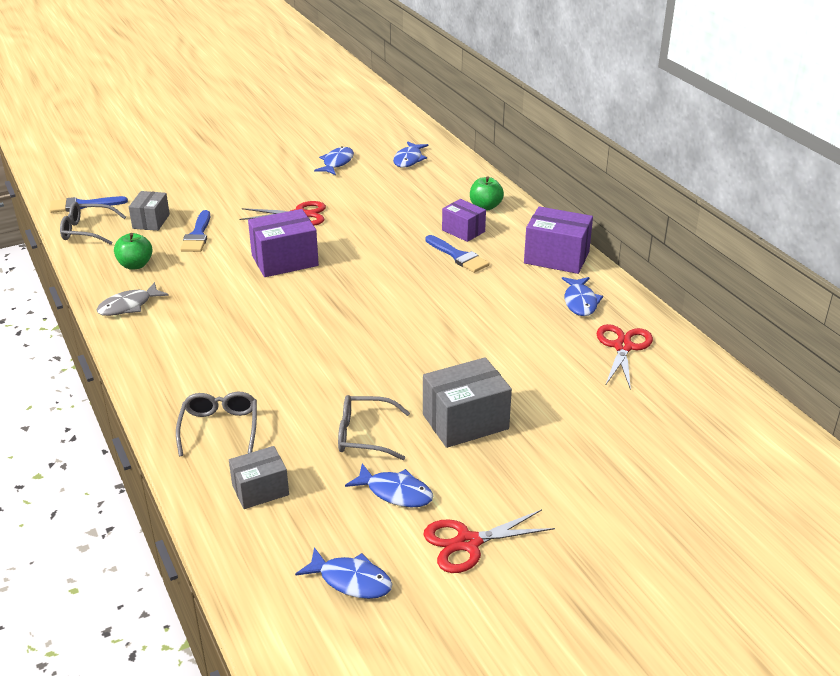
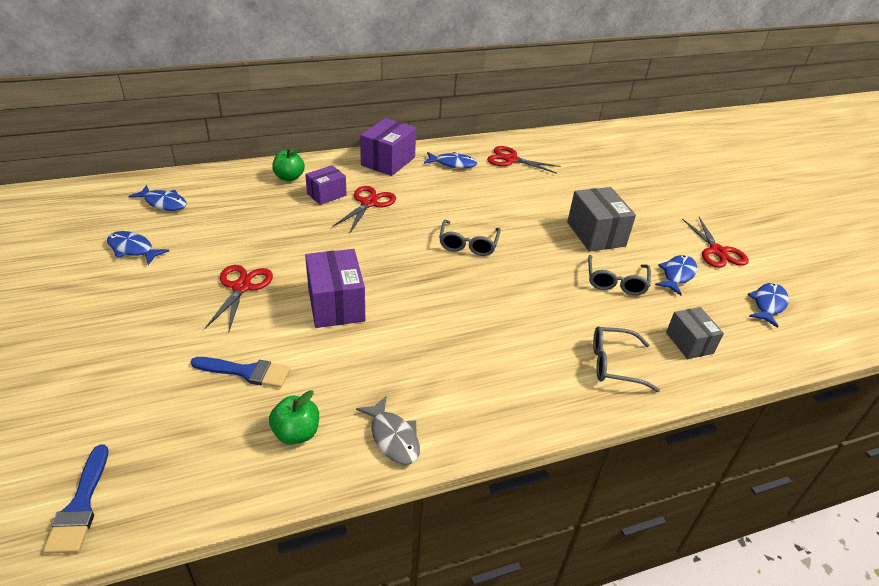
camera: 85 degrees left, 5 degrees up
grey glasses [60,202,126,245] -> grey glasses moved to [439,220,501,256]
grey box [129,191,170,231] -> none
blue brush [425,235,490,273] -> red scissors [332,186,396,233]

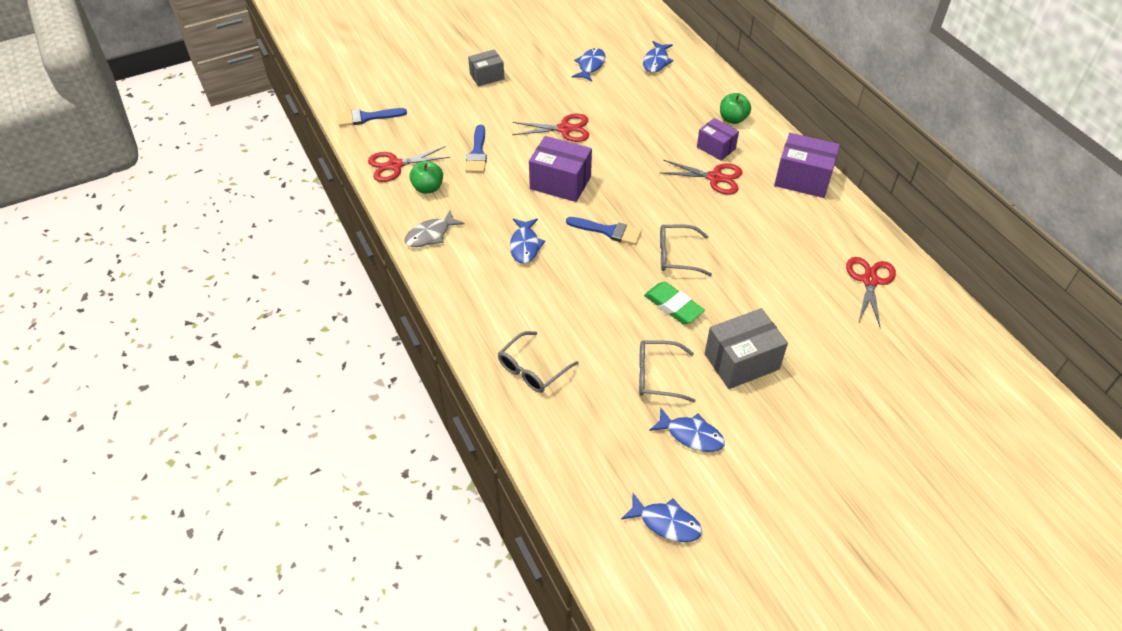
camera: 85 degrees right, 10 degrees up
purple box [305,249,365,328] -> purple box turned 45 degrees clockwise [529,136,592,202]
blue fish [424,152,478,168] -> blue fish moved to [510,219,545,264]
grey glasses [593,326,660,392] -> grey glasses turned 135 degrees counterclockwise [498,331,579,393]
grey box [666,307,724,359] -> grey box moved to [468,49,504,87]
red scissors [682,217,749,268] -> red scissors moved to [368,146,451,182]
none -> blue brush [566,217,642,245]
none -> green eraser [644,282,705,324]

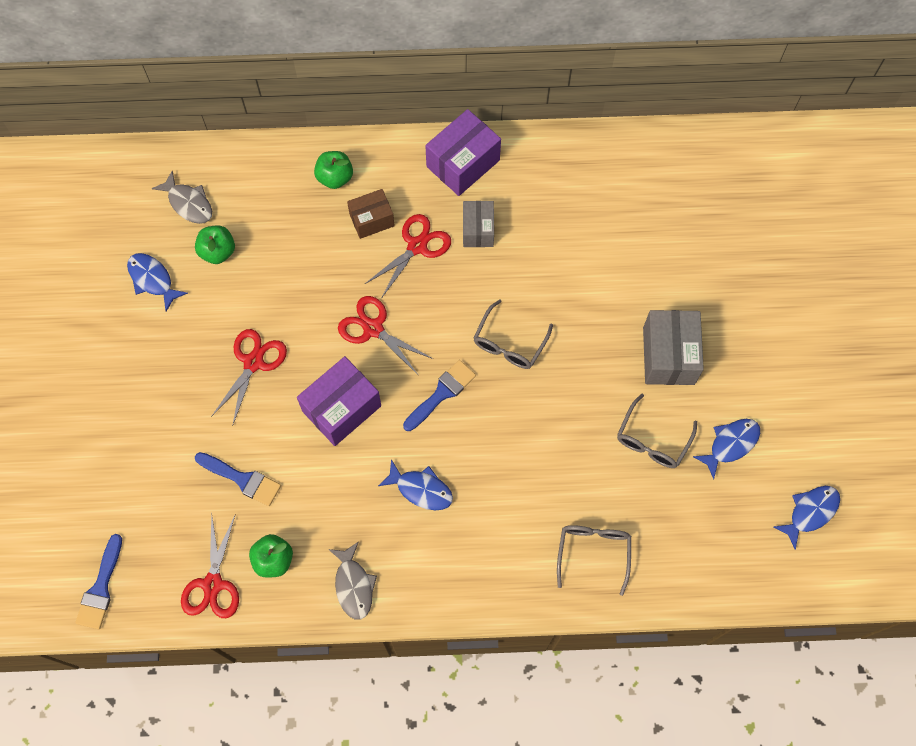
camera: 65 degrees left, 20 degrees up
grey box [468,49,504,87] -> grey box moved to [463,201,494,247]
grey glasses [498,331,579,393] -> grey glasses turned 150 degrees counterclockwise [557,525,631,596]
blue fish [643,41,674,73] -> grey fish [152,171,212,224]
green eraser [644,282,705,324] -> none
purple box [697,118,739,161] -> brown box [347,189,395,239]
red scissors [846,257,896,329] -> red scissors moved to [338,296,433,376]
none -> green apple [195,225,235,264]

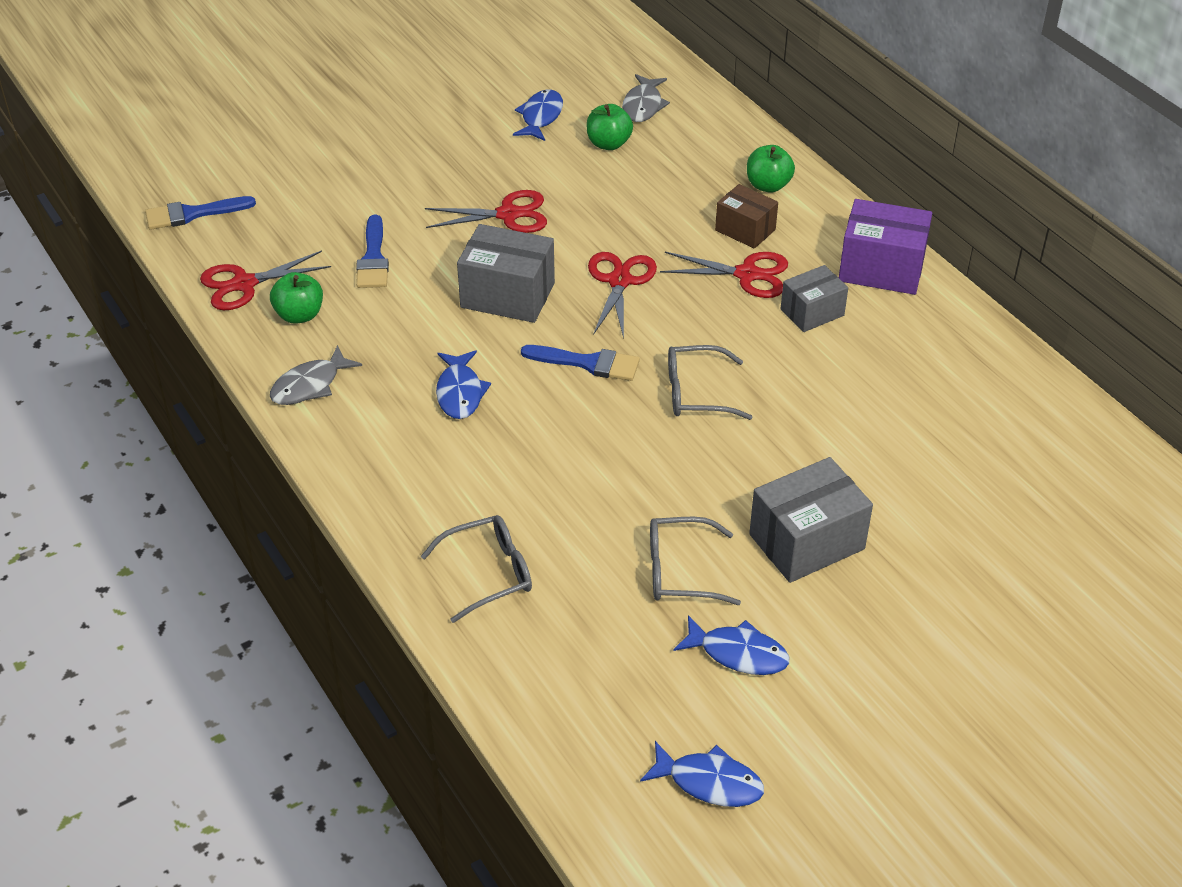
camera: 60 degrees right, 25 degrees down
purple box [297,356,381,446] -> grey box [457,224,555,323]

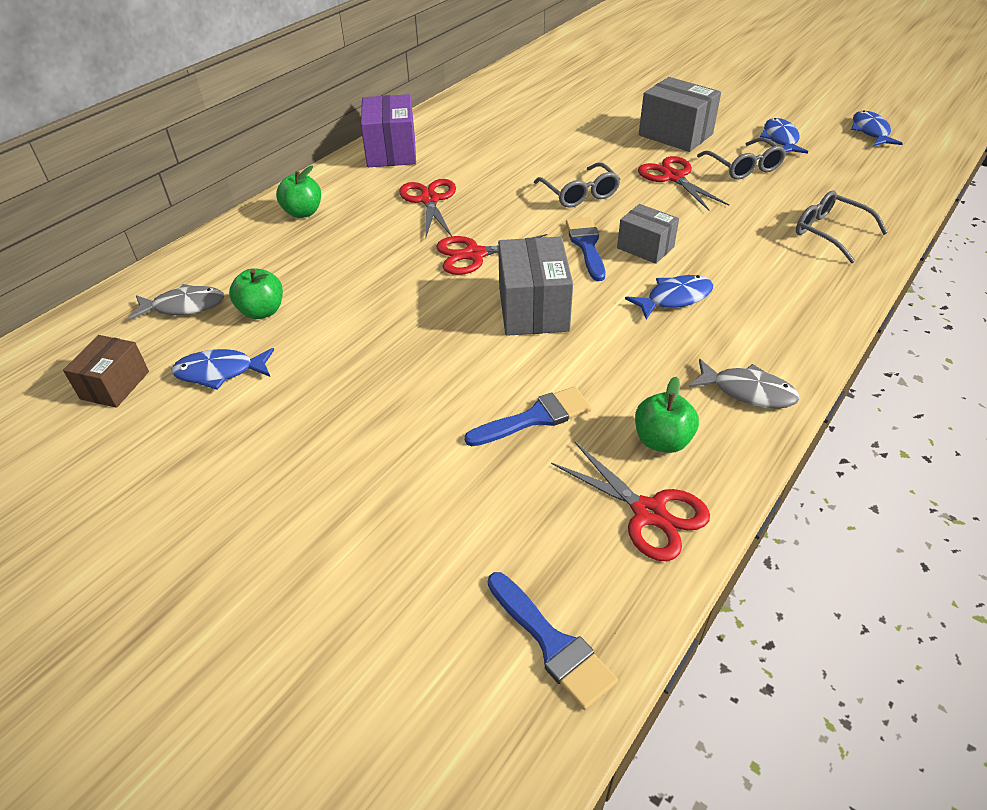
camera: 110 degrees left, 0 degrees up
red scissors [425,190,547,233] -> red scissors moved to [638,156,729,211]
brown box [715,184,778,249] -> brown box moved to [63,335,149,408]
grey box [781,265,848,332] -> grey box moved to [617,204,679,264]

